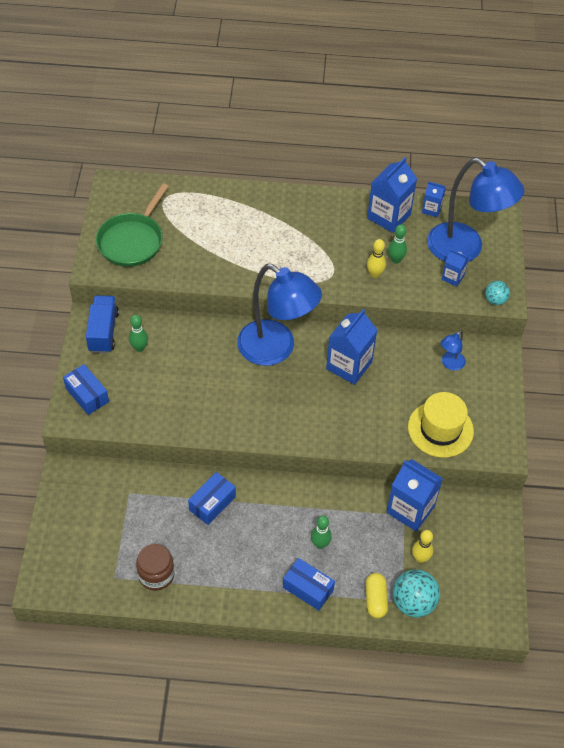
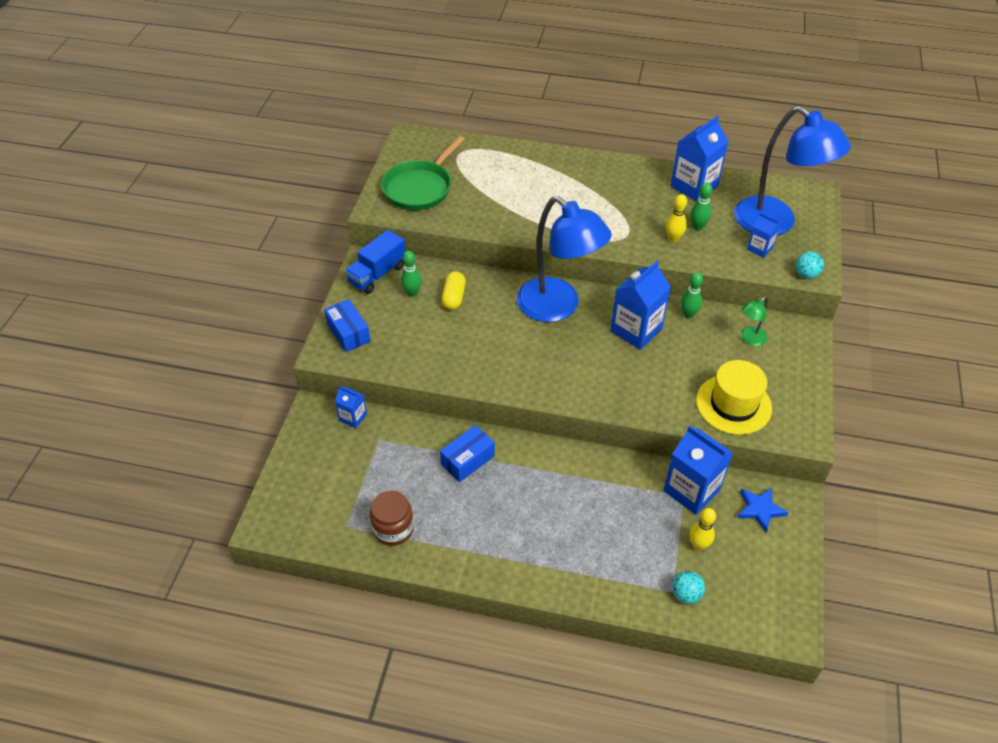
camera: 10 degrees right, 5 degrees down
blue truck [86,295,119,353] -> blue truck turned 150 degrees counterclockwise [345,230,406,294]
blue box [283,558,335,611] -> none
green bowling pin [311,516,332,549] -> green bowling pin moved to [681,272,703,318]
yellow capsule [365,573,388,618] -> yellow capsule moved to [442,272,466,310]
turquoise ball [393,569,440,617] -> turquoise ball [672,571,705,604], size x0.58
blue carton [422,182,446,217] -> blue carton moved to [335,386,367,428]
blue lamp [441,330,466,371] -> green lamp [741,297,768,346]
none -> blue star [737,488,789,532]

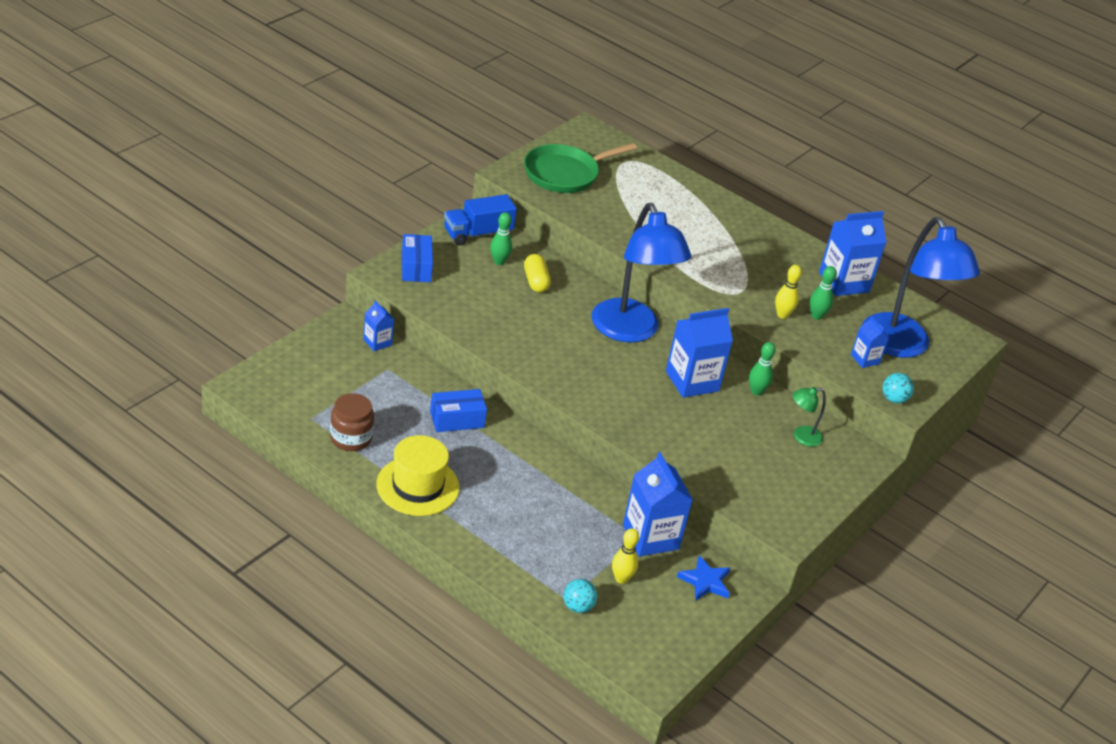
camera: 20 degrees right, 10 degrees down
yellow capsule [442,272,466,310] -> yellow capsule turned 45 degrees counterclockwise [524,254,551,292]
yellow hat [696,360,772,435] -> yellow hat moved to [376,435,459,516]

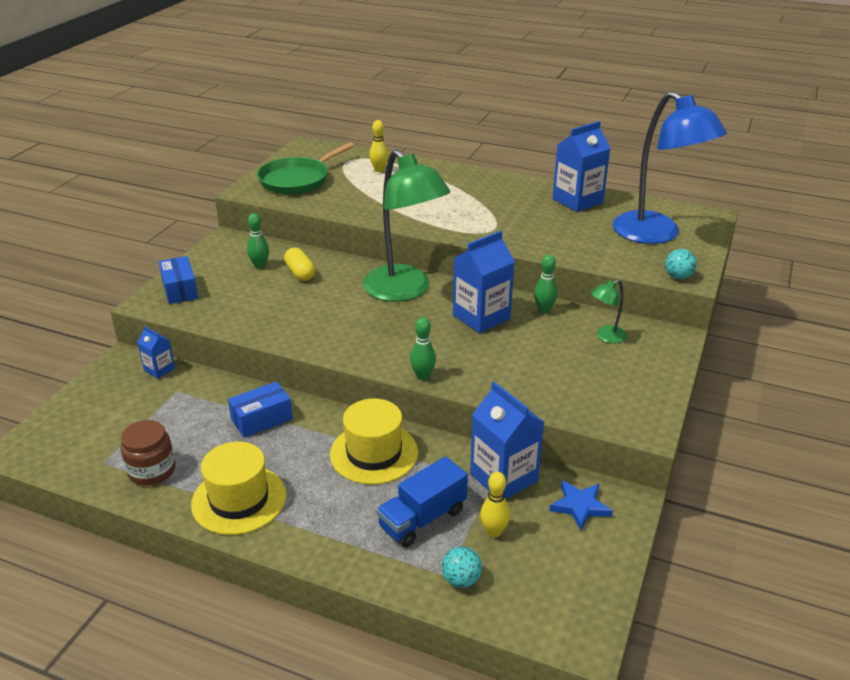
camera: 10 degrees left, 5 degrees down
blue truck [444,194,517,245] -> blue truck moved to [376,456,468,547]
blue lamp [592,203,692,342] -> green lamp [363,149,450,302]
yellow bowling pin [775,265,802,319] -> yellow bowling pin moved to [369,120,389,172]
green bowling pin [810,266,837,320] -> green bowling pin moved to [410,317,436,380]
blue carton [851,316,889,368] -> none
none -> yellow hat [330,398,418,485]

